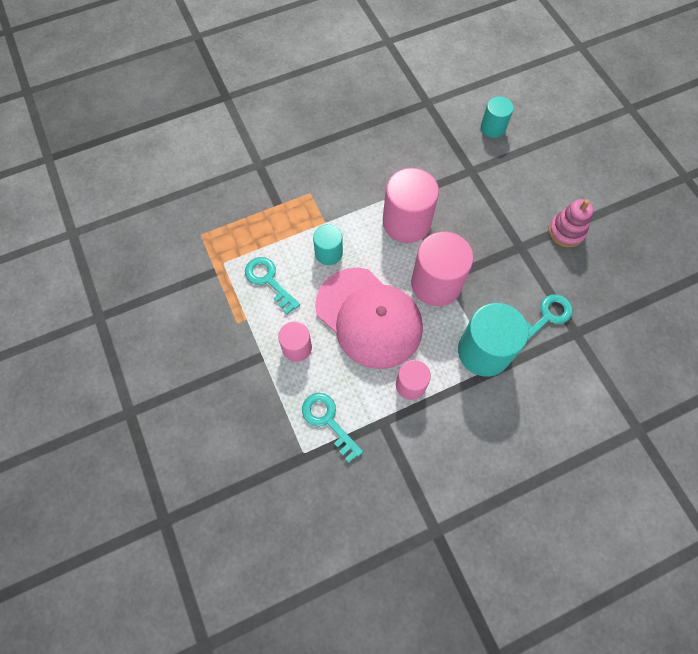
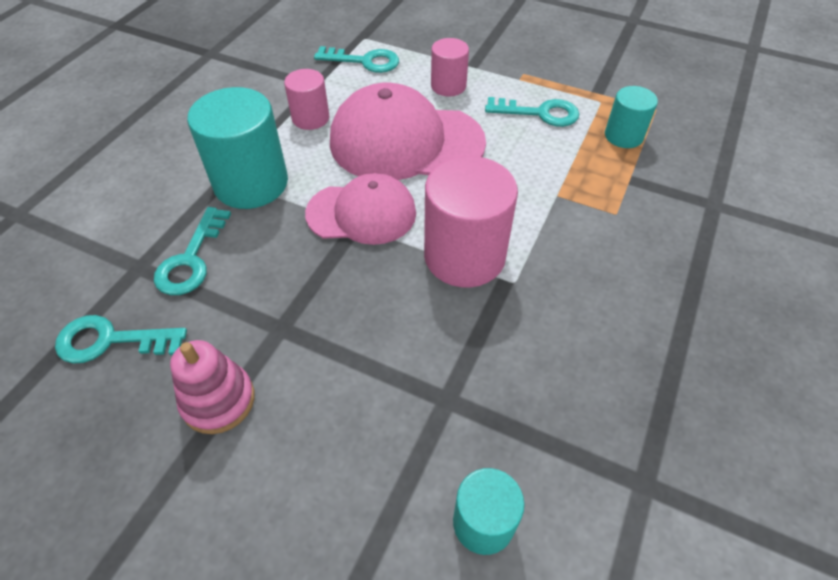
camera: 140 degrees right, 15 degrees down
turquoise cylinder [313,224,343,265] -> turquoise cylinder moved to [605,86,658,148]
pink cylinder [411,232,474,306] -> pink cap [305,173,416,245]
none -> turquoise key [55,315,187,363]

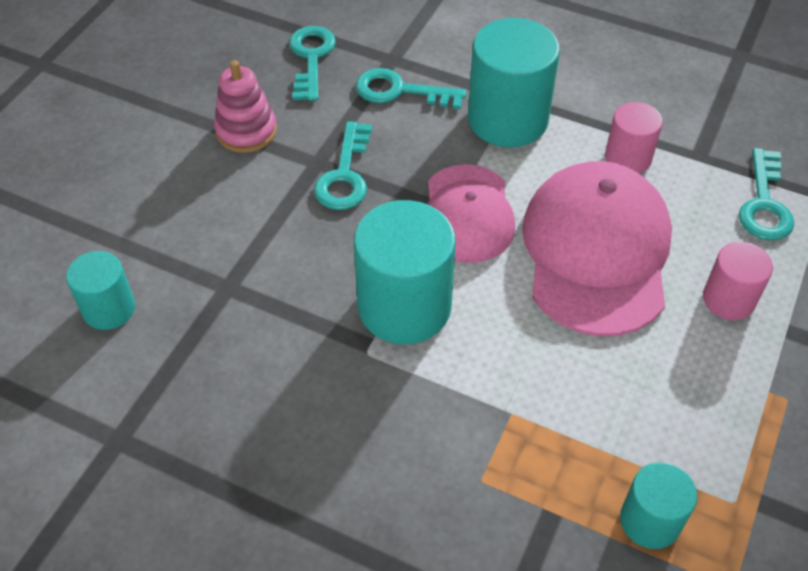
camera: 90 degrees right, 0 degrees up
pink cylinder [424,156,518,287] -> turquoise cylinder [354,200,456,344]
turquoise key [485,97,579,127] -> turquoise key moved to [314,121,372,210]

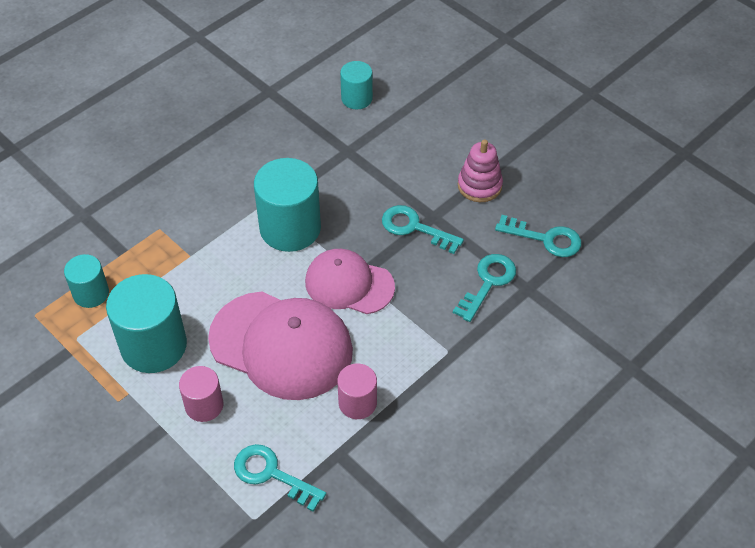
camera: 110 degrees right, 0 degrees up
turquoise cylinder [468,18,560,147] -> turquoise cylinder moved to [106,274,187,373]

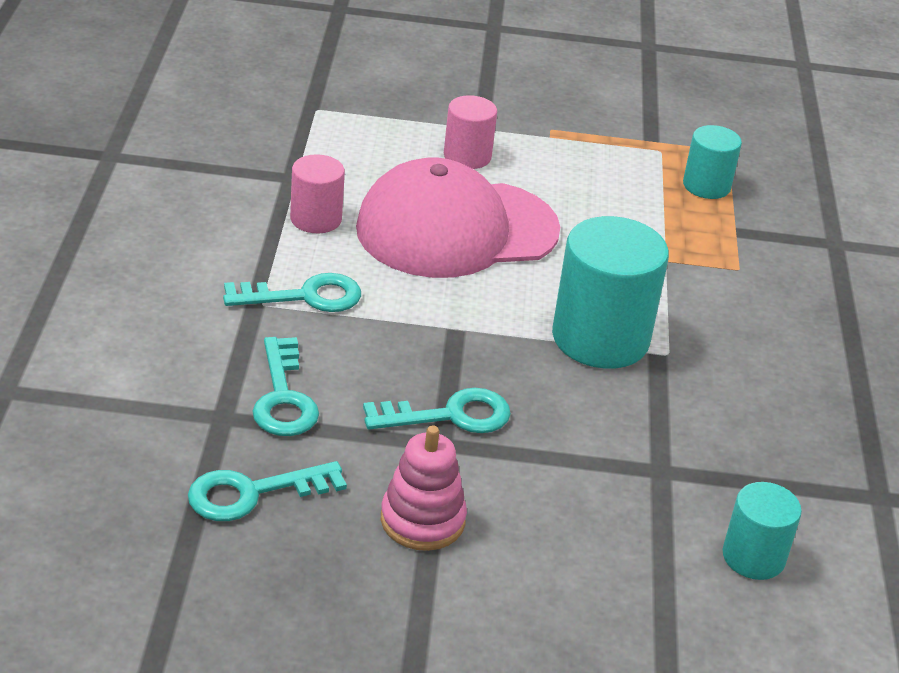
camera: 135 degrees right, 15 degrees down
turquoise cylinder [106,274,187,373] -> none
turquoise key [234,444,326,512] -> turquoise key moved to [223,273,361,312]
pink cap [305,249,395,314] -> none

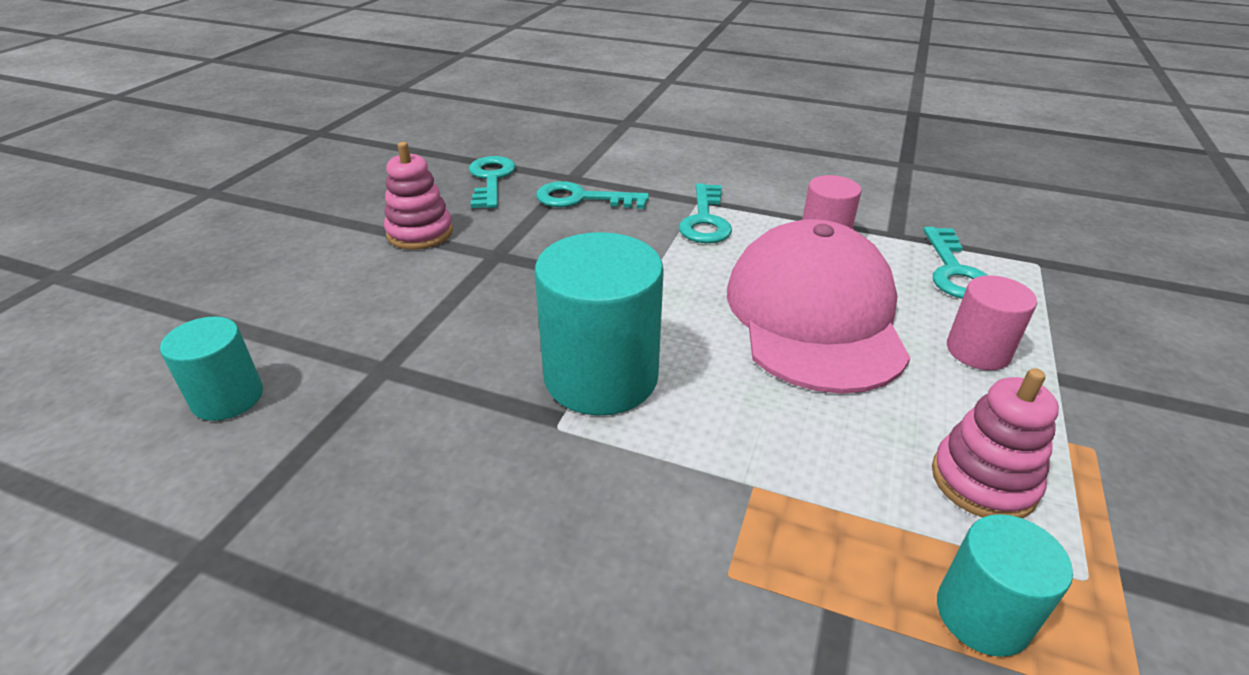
camera: 110 degrees right, 0 degrees up
turquoise key [363,388,511,433] -> turquoise key moved to [923,227,988,299]
none -> pink stacking toy [932,368,1059,518]

